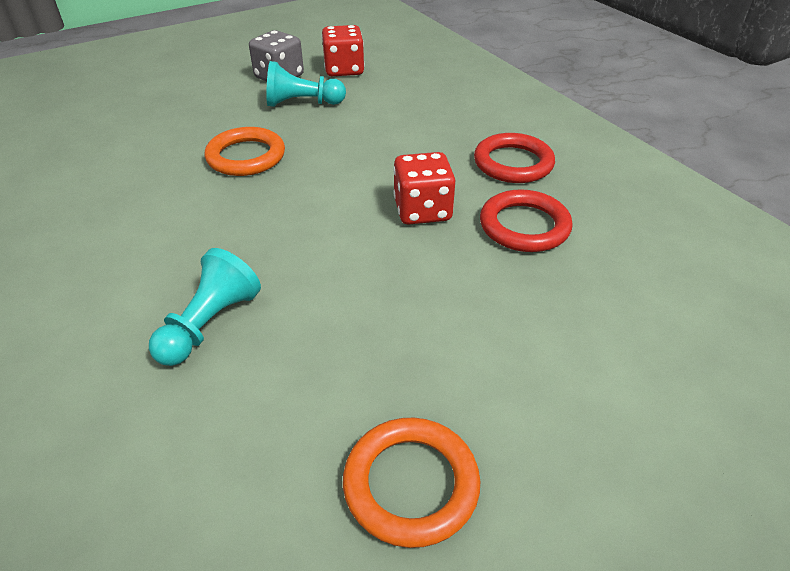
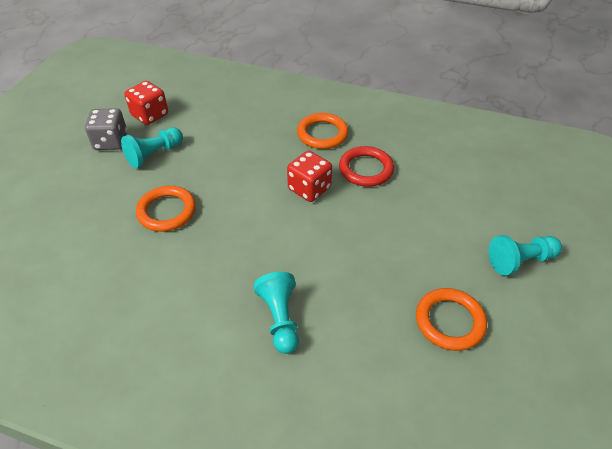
camera: 40 degrees left, 5 degrees up
red ring [474,133,555,183] -> orange ring [297,113,349,149]
none -> turquoise pawn [489,235,562,276]

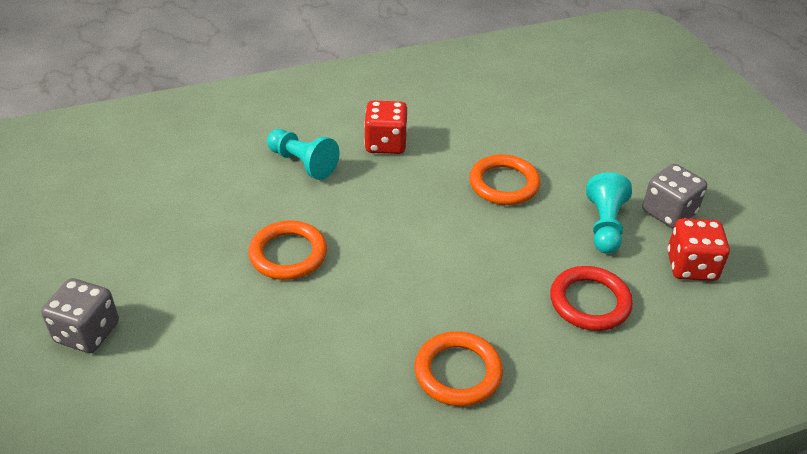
camera: 140 degrees right, 5 degrees down
red dice [287,151,332,202] -> red dice moved to [364,100,407,154]
red ring [339,146,394,187] -> red ring moved to [550,266,633,331]
orange ring [416,288,487,351] -> orange ring moved to [248,221,327,280]
turquoise pawn [489,235,562,276] -> grey dice [41,278,119,353]

